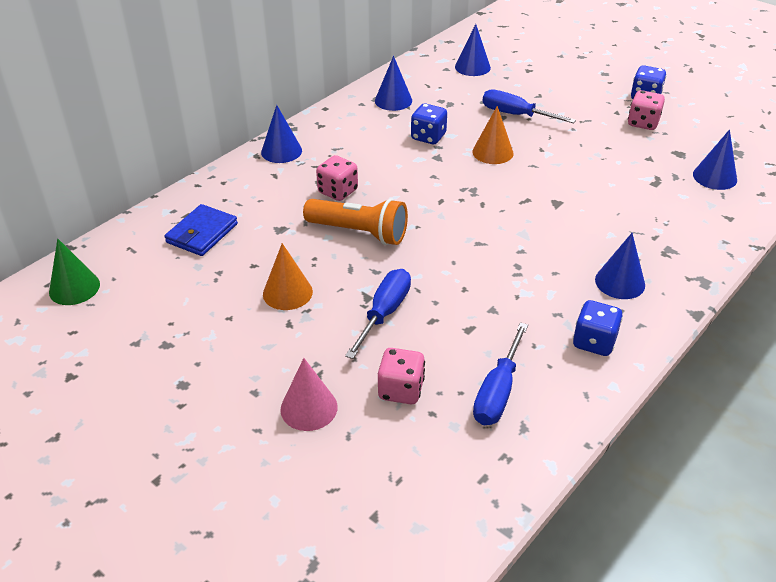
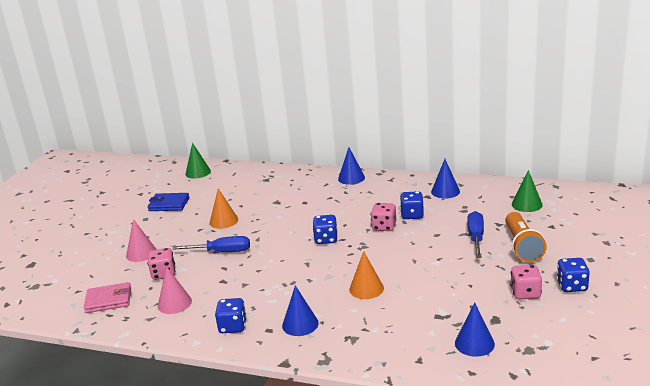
camera: 70 degrees right, 15 degrees down
blue wallet [164,204,238,256] -> blue wallet moved to [147,193,189,211]
orange flashlight [303,198,408,245] -> orange flashlight moved to [505,212,547,262]
pink dice [316,155,358,201] -> pink dice moved to [370,203,396,231]
blue cone [455,24,491,76] -> green cone [512,170,543,212]
orange cone [472,106,513,164] -> orange cone moved to [349,251,384,299]
blue screwdriver [473,322,528,425] -> pink cone [158,266,192,314]
none -> pink wallet [84,282,131,313]
none -> blue dice [313,215,337,244]

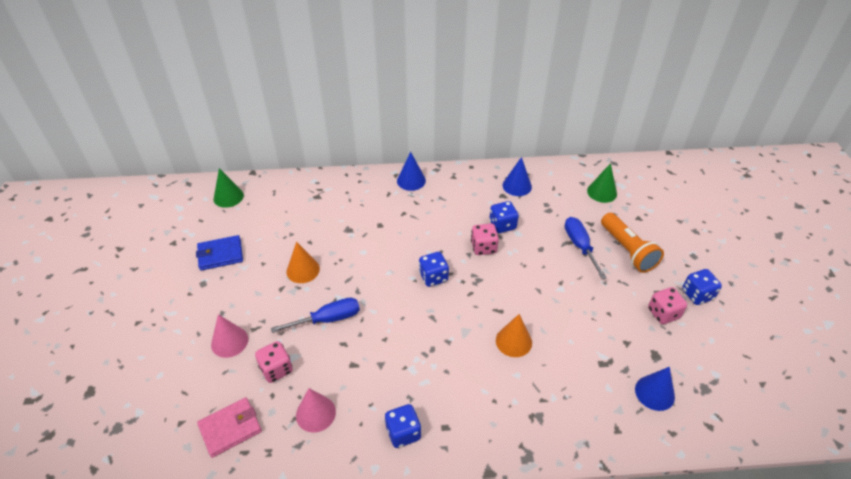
camera: 25 degrees left, 20 degrees up
blue cone [282,285,319,336] -> none

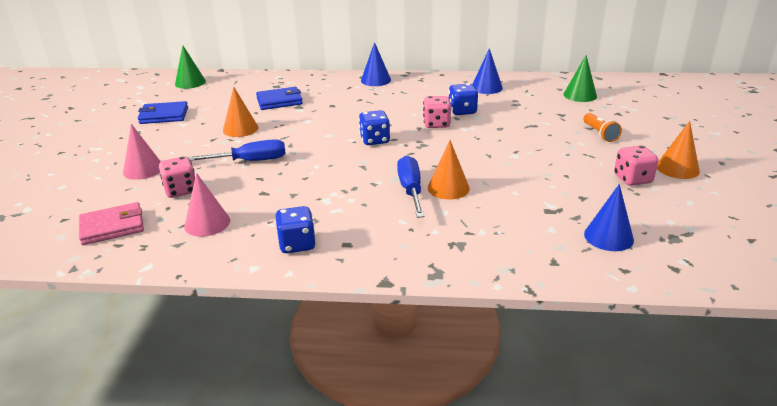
camera: 10 degrees right, 15 degrees down
blue screwdriver [565,217,607,279] -> blue screwdriver moved to [397,155,424,218]
orange flashlight [601,213,664,273] -> orange flashlight [583,113,622,142], size x0.59
blue dice [682,269,722,305] -> orange cone [657,121,700,179]
none -> blue wallet [256,87,303,110]

